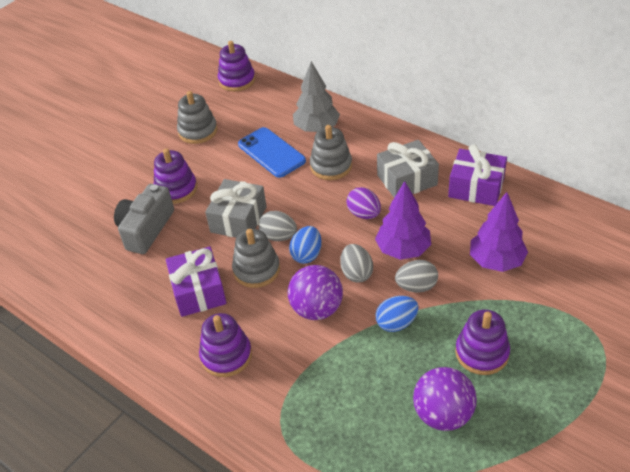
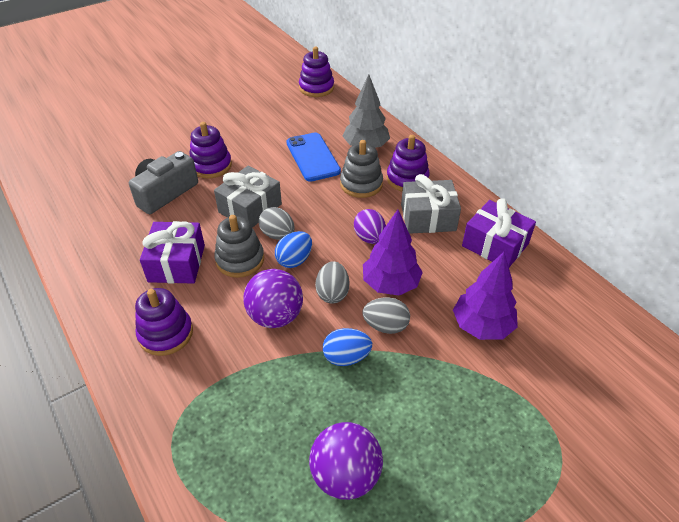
camera: 15 degrees right, 0 degrees up
grey stacking toy [177,91,217,144] -> none
purple stacking toy [455,310,510,375] -> purple stacking toy moved to [387,135,430,191]

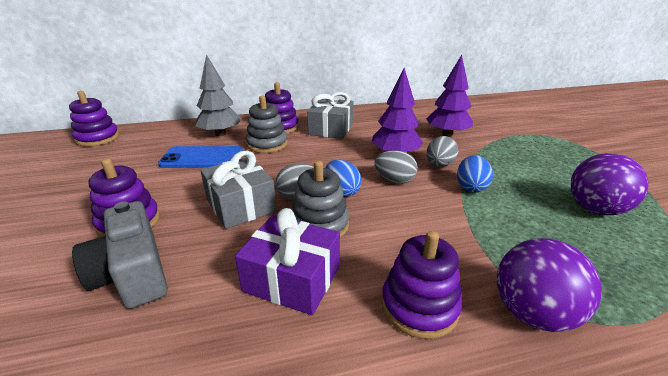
camera: 70 degrees left, 15 degrees down
purple ball [243,269,303,328] -> purple ball moved to [497,238,602,332]
purple egg [354,209,386,244] -> none
purple gift [462,198,536,267] -> none

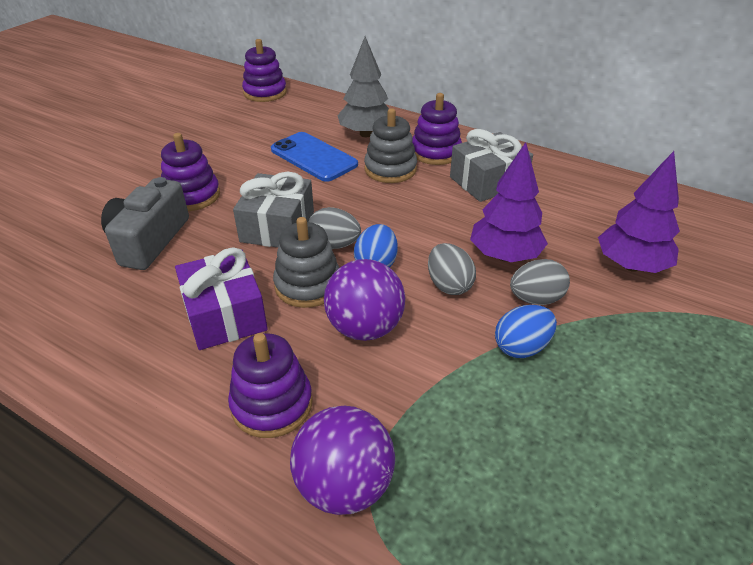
camera: 45 degrees right, 10 degrees up
purple ball [571,153,649,215] -> purple ball moved to [324,259,405,341]

